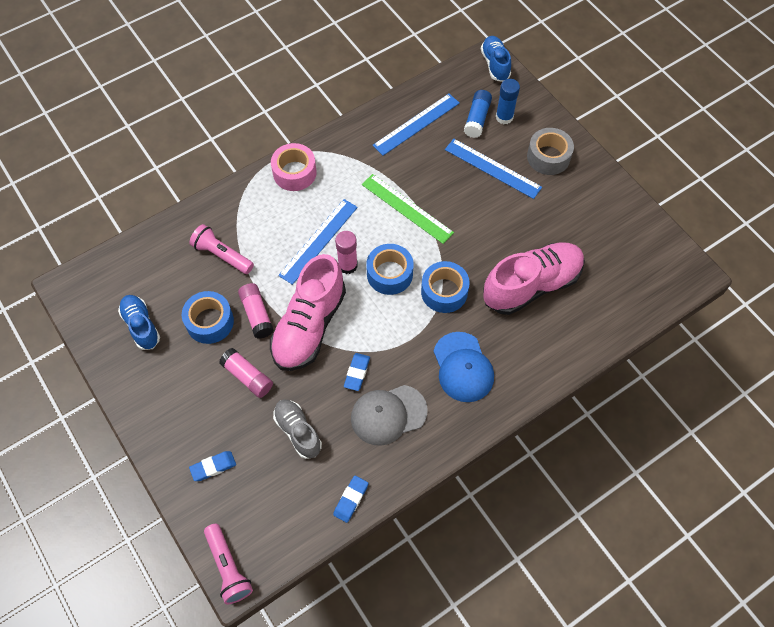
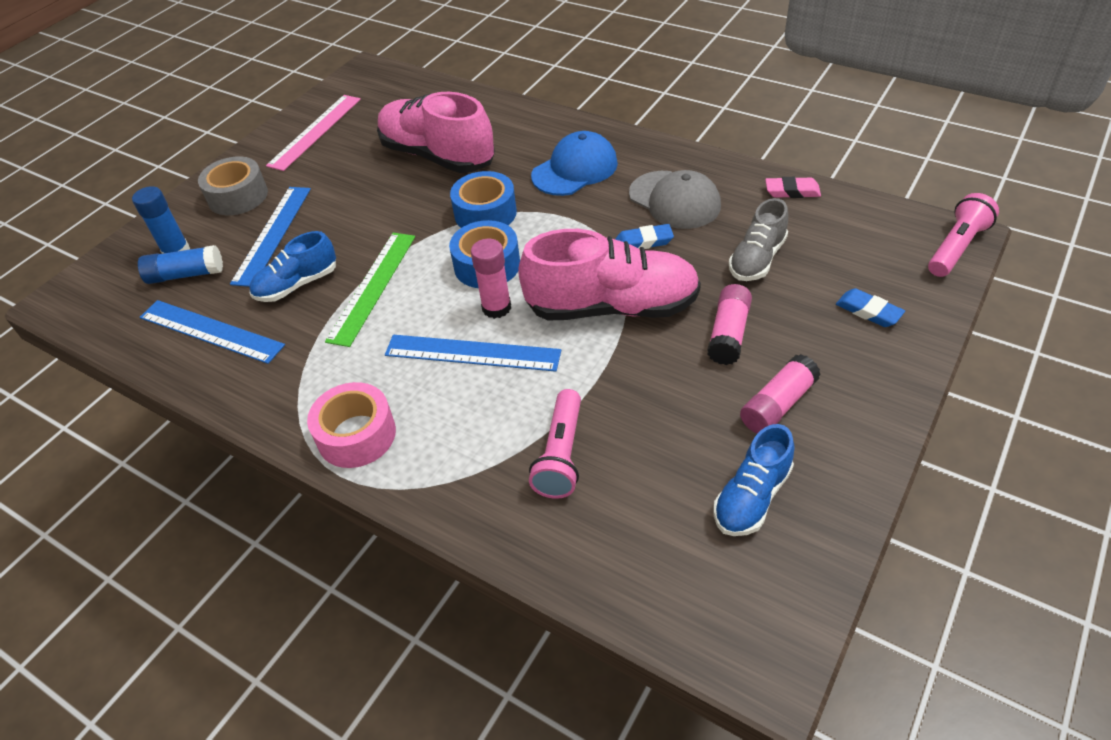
camera: 110 degrees left, 15 degrees down
blue tape [182,291,234,344] -> none
pink glue stick [238,283,274,339] -> pink glue stick moved to [740,354,821,434]
blue eraser [333,476,368,523] -> pink eraser [765,177,821,198]
blue shoe [481,36,511,82] -> blue shoe moved to [249,231,336,302]
none -> pink ruler [266,95,361,171]

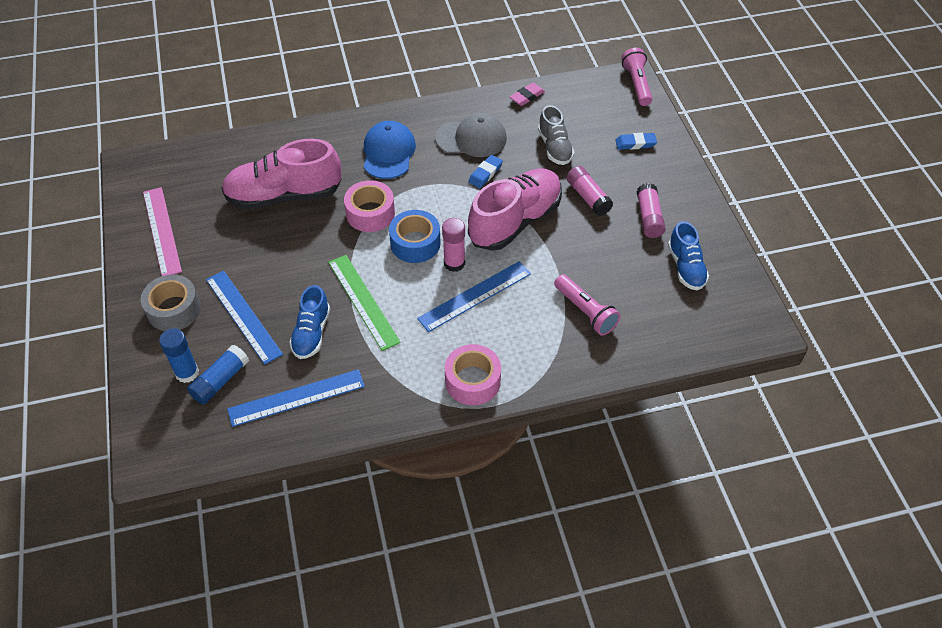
camera: 50 degrees left, 5 degrees up
blue tape [450,171,517,228] -> pink tape [344,180,395,232]

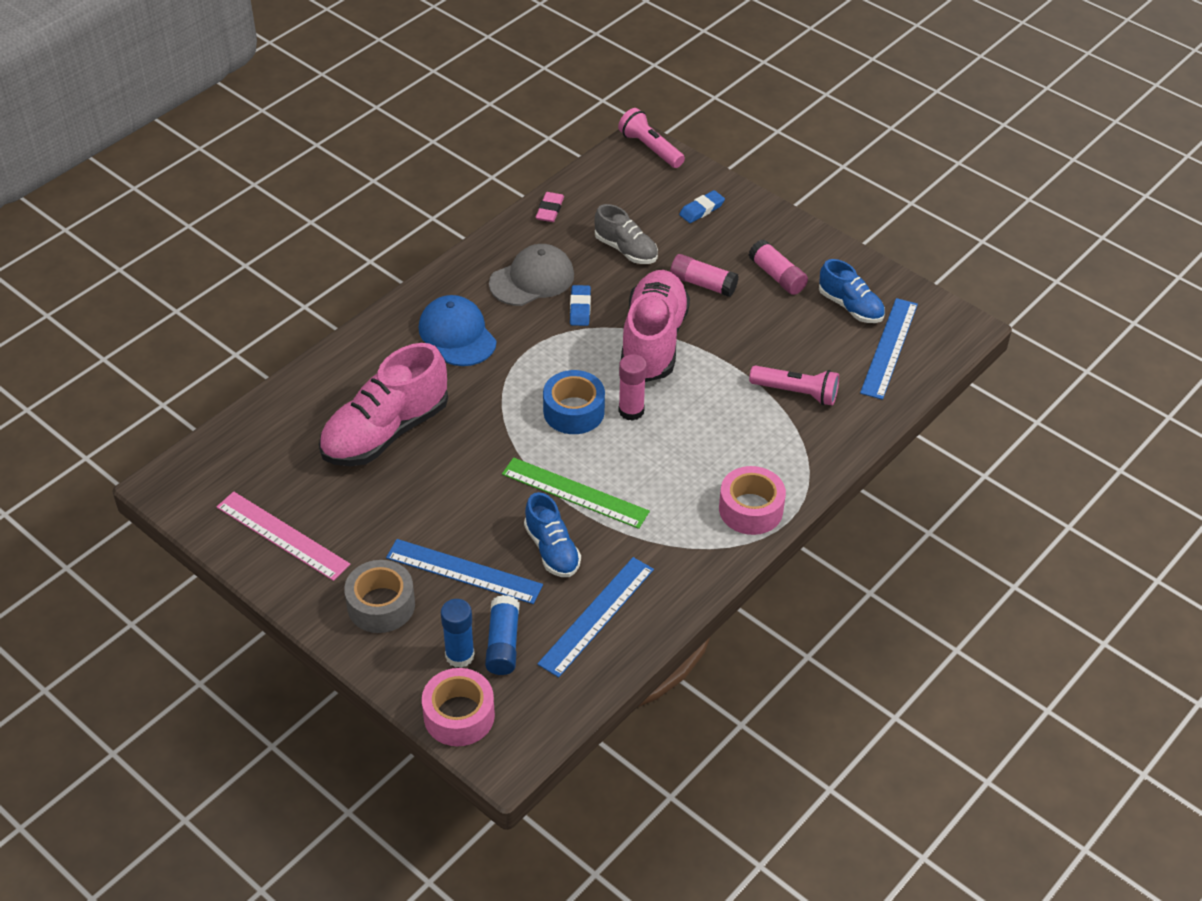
camera: 35 degrees left, 5 degrees down
pink tape [344,180,395,232] -> pink tape moved to [422,668,495,746]
blue ruler [417,261,531,332] -> blue ruler moved to [860,298,918,400]

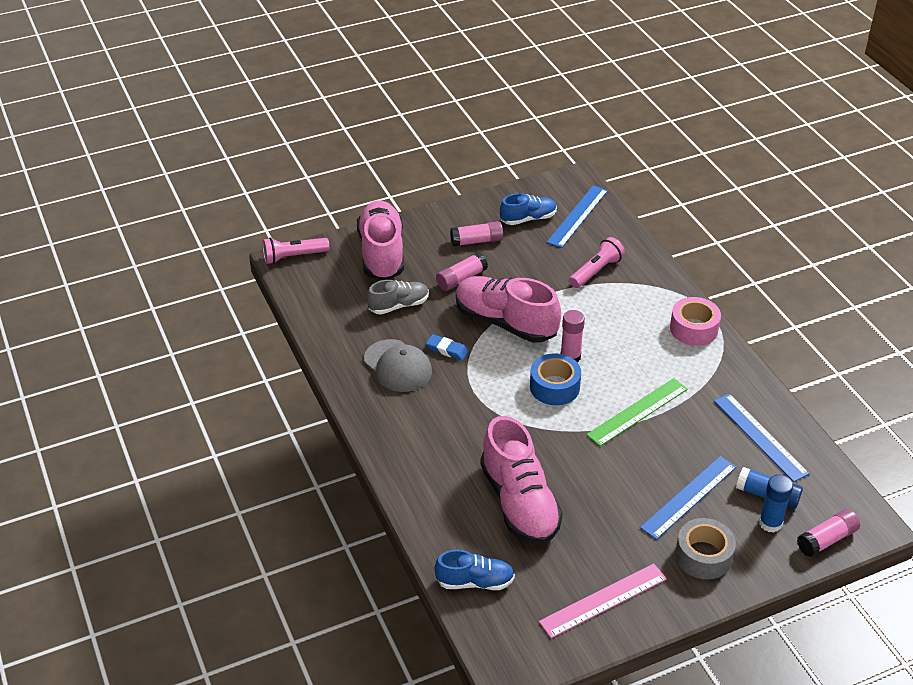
camera: 65 degrees left, 5 degrees down
blue cap [419,295,497,366] -> none
pink tape [422,668,495,746] -> pink glue stick [797,509,860,557]
grey cap [489,244,574,306] -> grey cap turned 150 degrees clockwise [364,339,432,392]
blue shoe [524,492,581,577] -> blue shoe moved to [434,550,515,590]
pink eraser [536,192,564,222] -> none
blue eraser [679,190,725,223] -> pink shoe [357,200,404,280]
blue ruler [860,298,918,400] -> blue ruler turned 75 degrees clockwise [547,185,608,248]

